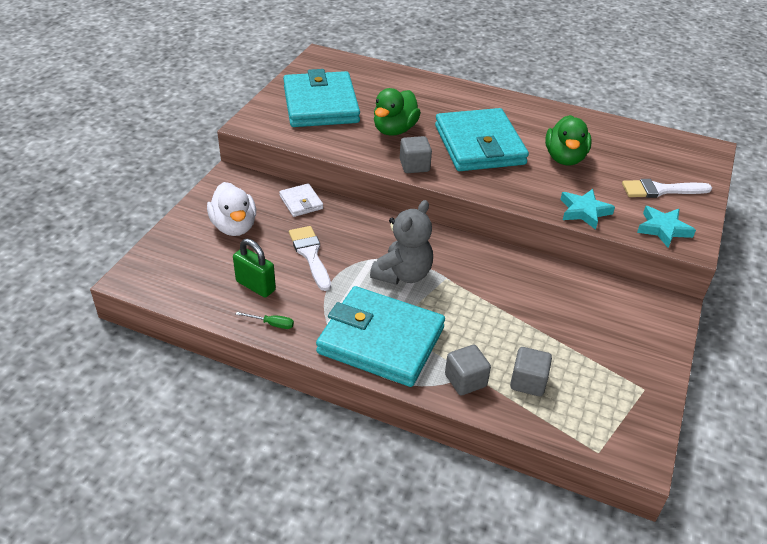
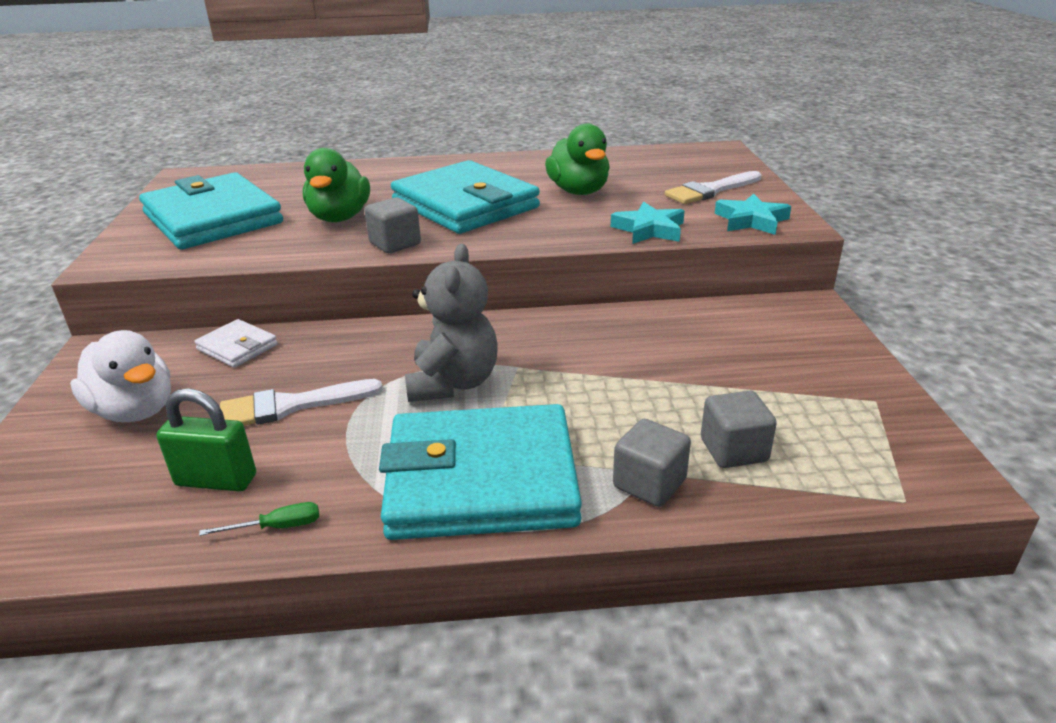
camera: 25 degrees left, 10 degrees down
white brush [289,226,331,291] -> white brush turned 60 degrees counterclockwise [220,379,383,426]

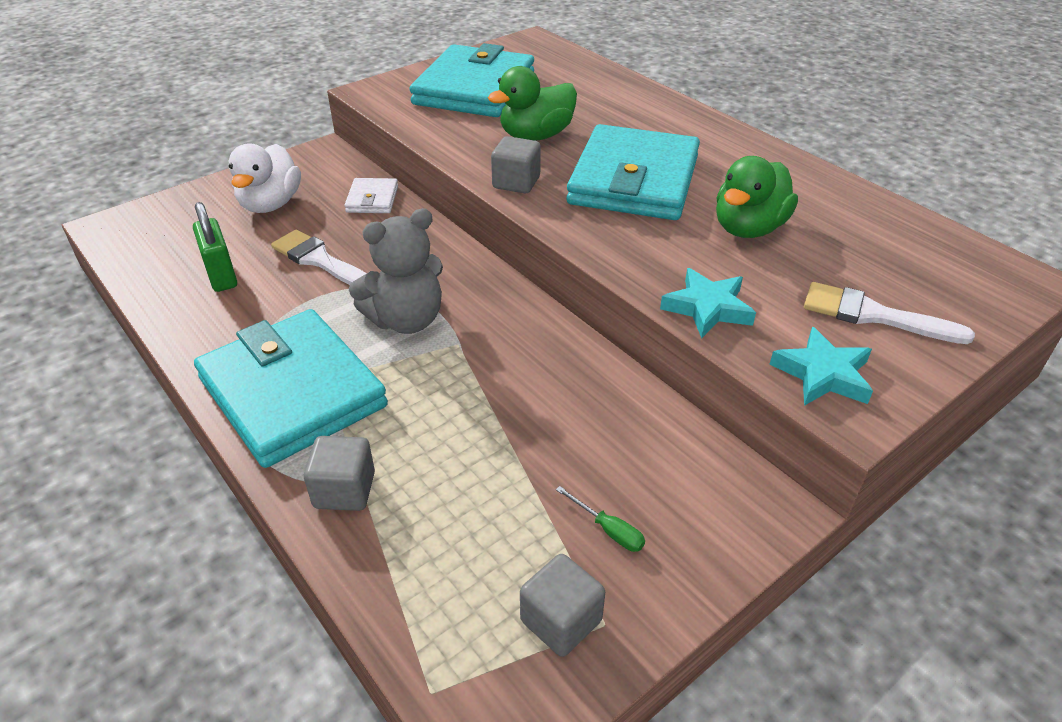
camera: 55 degrees right, 10 degrees up
green screwdriver [199,502,319,536] -> green screwdriver moved to [556,486,645,552]
grey cube [701,391,777,468] -> grey cube moved to [520,554,605,657]

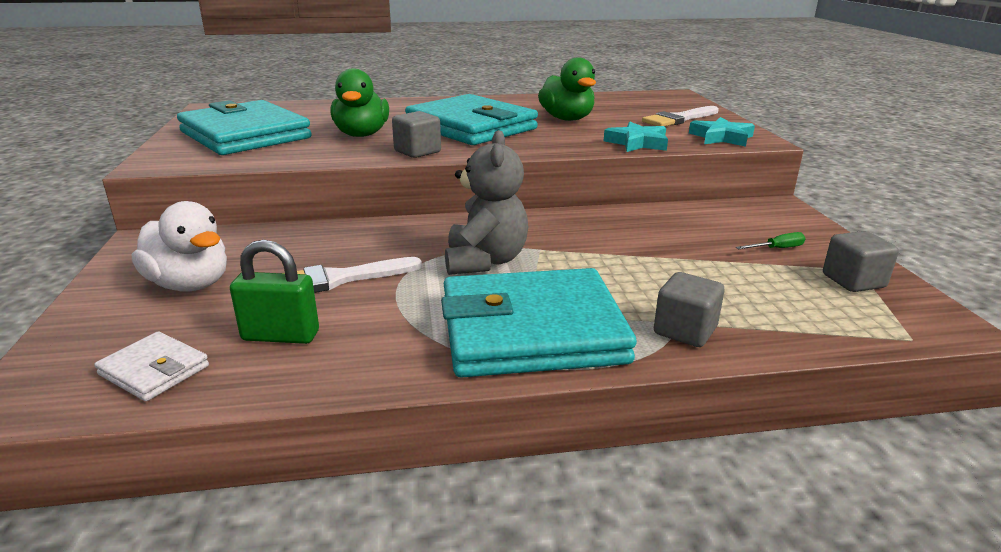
camera: 60 degrees left, 15 degrees down
white wallet [344,178,398,213] -> white wallet moved to [94,331,209,401]

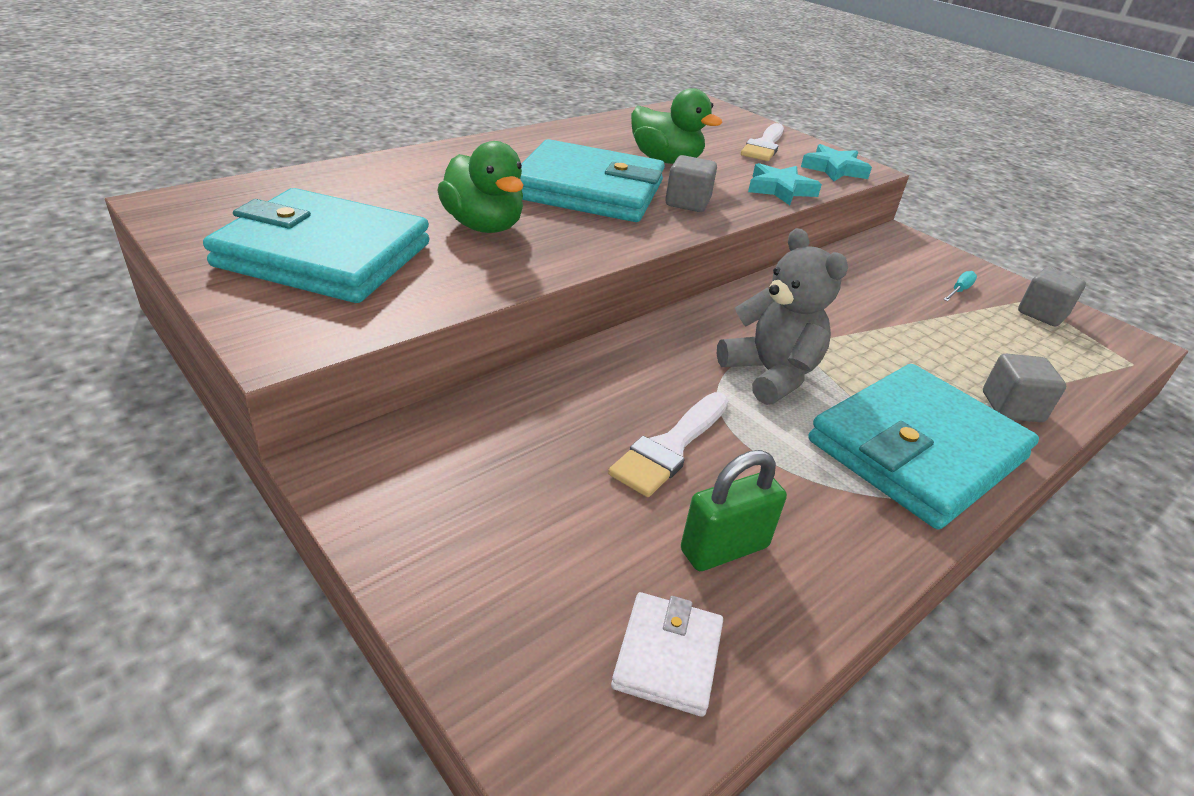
camera: 35 degrees left, 10 degrees up
white wallet [94,331,209,401] -> white wallet turned 75 degrees counterclockwise [611,592,723,717]
white duck [132,201,227,292] -> none
grey cube [392,111,441,158] -> grey cube moved to [665,155,717,212]
green screwdriver [736,232,805,249] -> turquoise screwdriver [943,271,977,301]

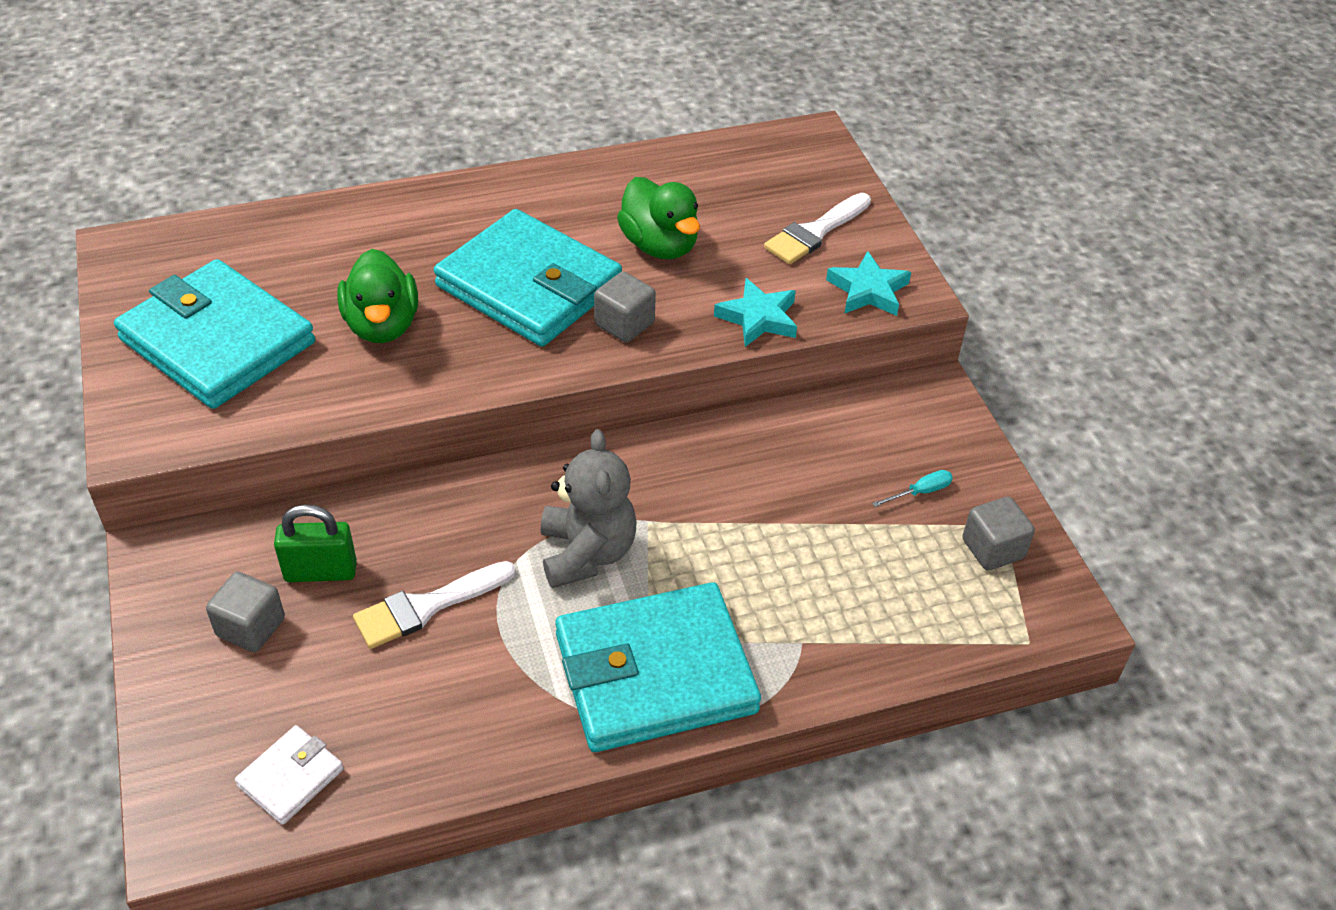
camera: 25 degrees right, 10 degrees up
green padlock [681,450,787,571] -> green padlock moved to [274,504,357,582]
grey cube [983,354,1066,422] -> grey cube moved to [206,572,285,652]

